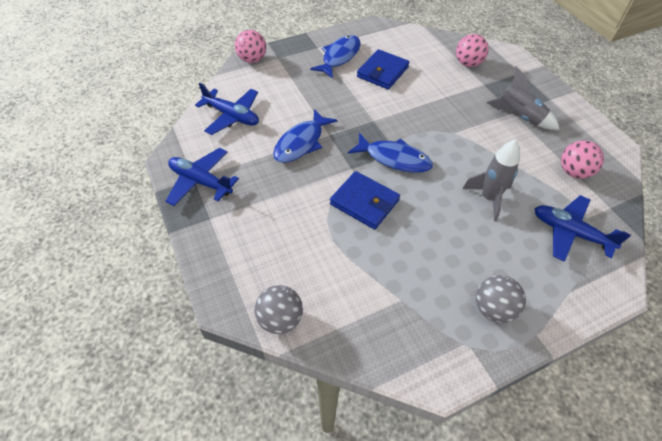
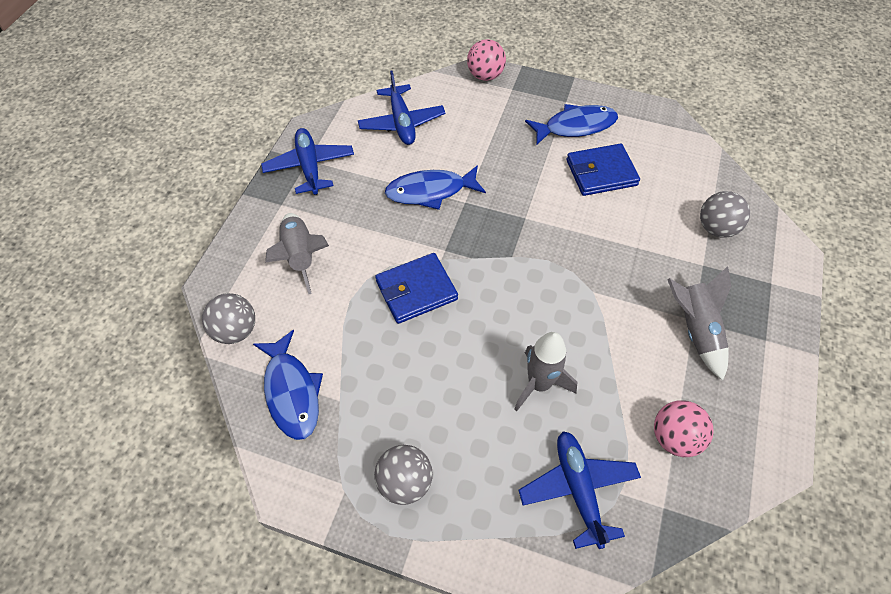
camera: 45 degrees right, 5 degrees up
blue wallet [330,171,400,229] -> blue wallet turned 75 degrees clockwise [375,253,458,324]
blue fish [348,133,433,173] -> blue fish moved to [253,330,323,440]
pink ball [456,34,489,67] -> grey ball [700,191,750,238]
none -> grey rocket [265,213,329,294]

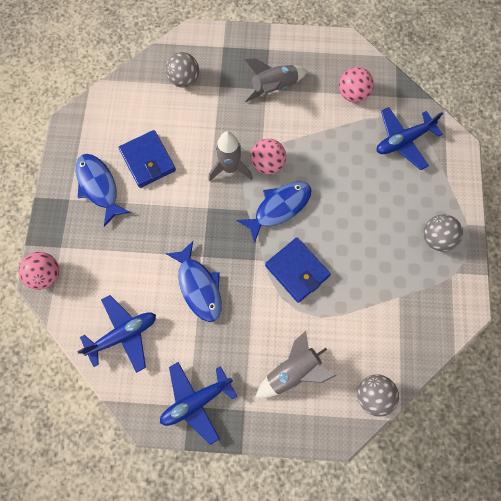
camera: 105 degrees left, 15 degrees up
blue fish [253,330,323,440] -> blue fish moved to [237,181,312,243]
grey rocket [514,332,578,411] -> grey rocket moved to [208,131,253,182]
none -> pink ball [251,139,286,175]

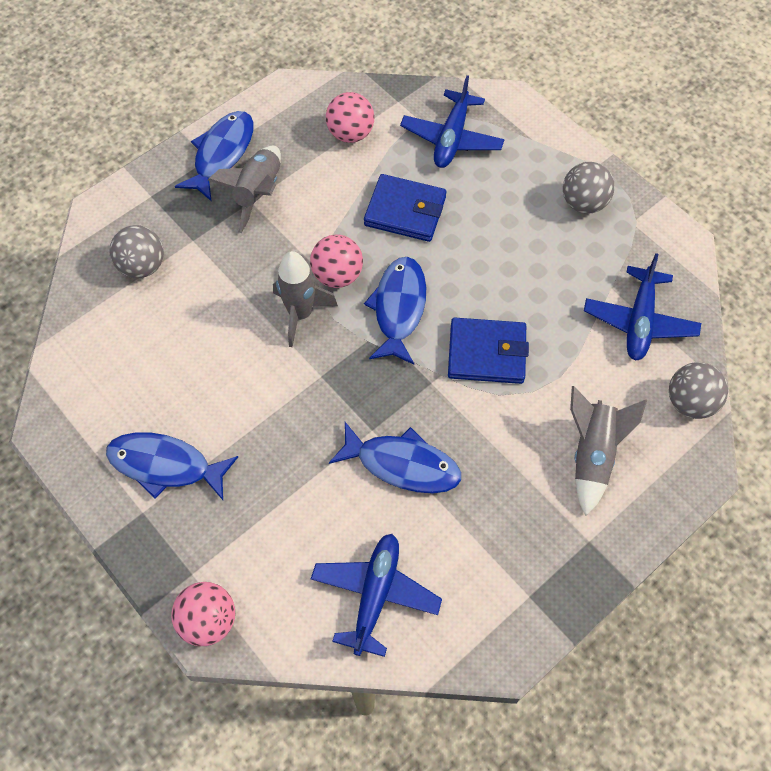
camera: 45 degrees left, 10 degrees down
blue wallet [118,130,176,188] -> blue wallet moved to [364,174,447,242]
blue plane [160,362,238,445] -> blue plane moved to [584,253,701,361]
none -> blue fish [175,111,254,202]

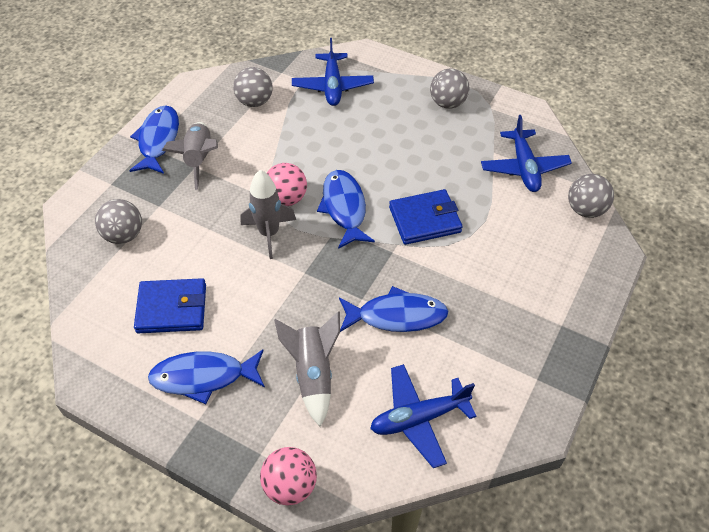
camera: 20 degrees left, 10 degrees down
blue plane [311,534,442,657] -> blue plane turned 105 degrees counterclockwise [370,364,476,468]
pink ball [326,92,374,143] -> grey ball [233,67,273,107]
blue wallet [364,174,447,242] -> blue wallet moved to [134,278,206,333]
grey rocket [570,386,647,516] -> grey rocket moved to [274,311,340,427]

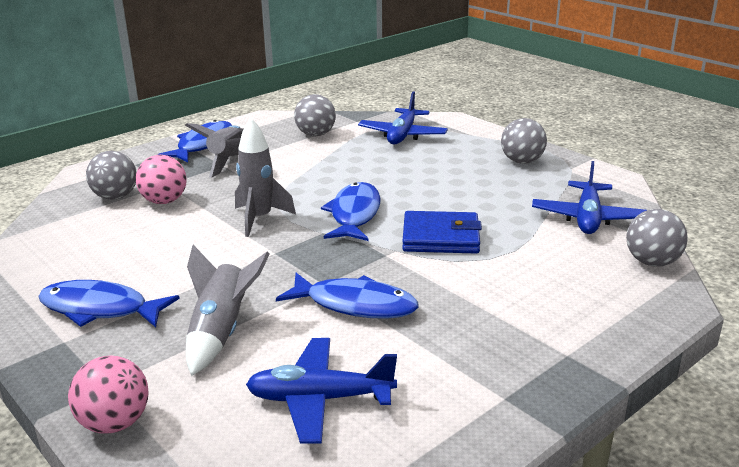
camera: 20 degrees right, 25 degrees down
blue wallet [134,278,206,333] -> none
pink ball [267,163,307,206] -> pink ball moved to [136,155,187,204]

